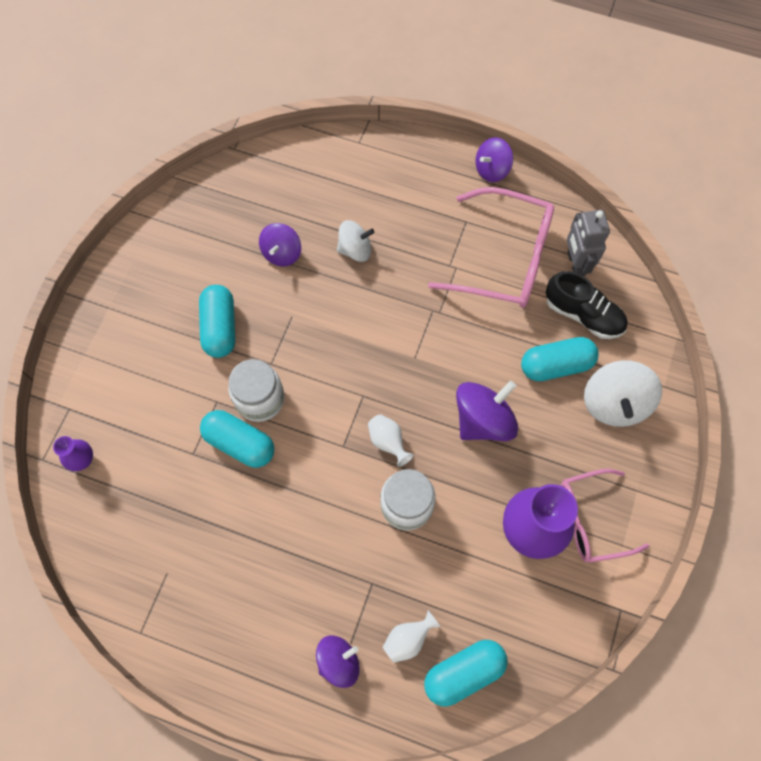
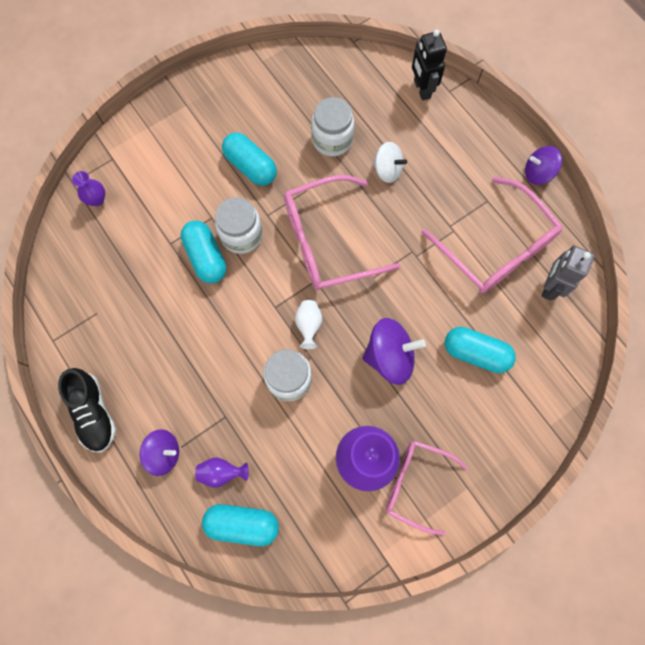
camera: 35 degrees right, 5 degrees up
turquoise capsule [199,285,235,358] -> turquoise capsule turned 75 degrees counterclockwise [222,133,277,186]
purple spinning top [259,223,301,266] -> white jar [311,97,354,156]
white vase [383,610,441,663] -> purple vase [195,457,249,488]
black shoe [546,271,628,339] -> black shoe moved to [58,368,116,452]
white spinning top [584,360,662,427] -> none
none -> pink glasses [284,175,400,290]
none -> black robot [412,29,447,101]

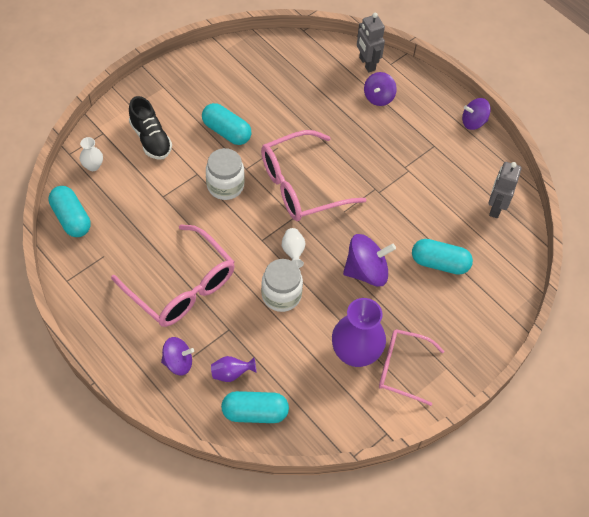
camera: 10 degrees left, 15 degrees down
black shoe [58,368,116,452] -> black shoe moved to [129,96,172,160]
purple vase [72,171,105,206] -> white vase [80,137,103,171]
turquoise capsule [181,220,226,283] -> turquoise capsule moved to [49,186,91,237]
white jar [311,97,354,156] -> none
white spinning top [373,142,407,183] -> none
black robot [412,29,447,101] -> grey robot [357,13,385,72]
pink glasses [421,177,563,293] -> pink glasses moved to [111,224,235,327]
none -> purple spinning top [364,72,397,106]

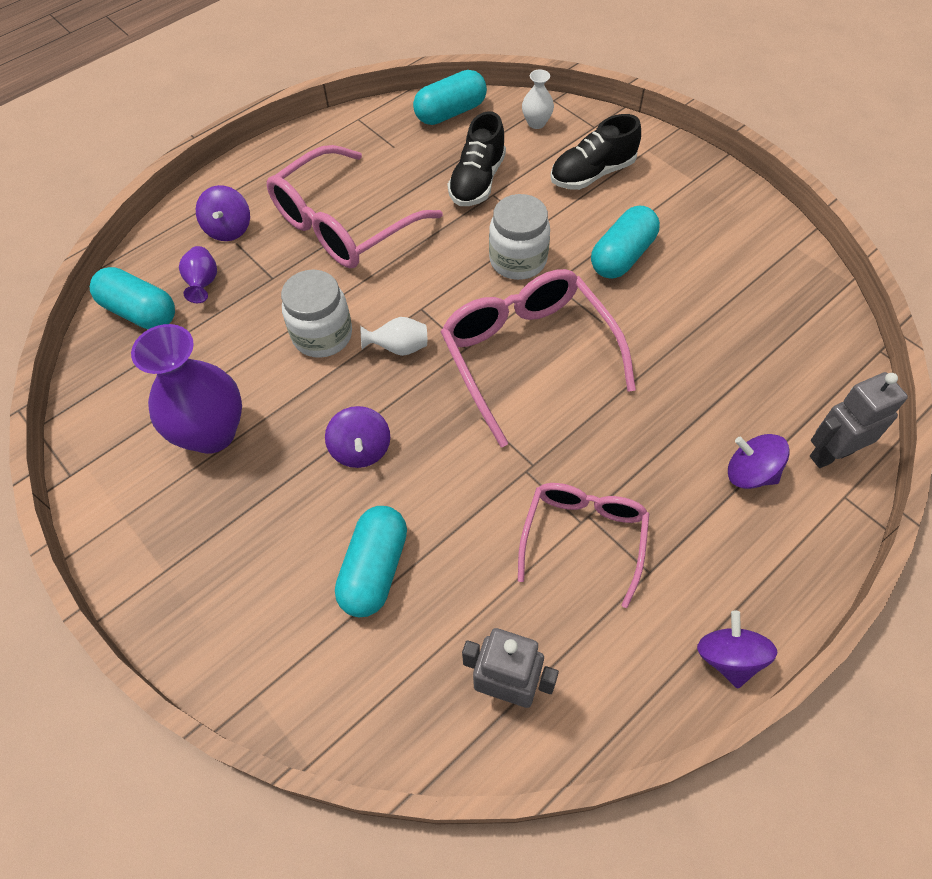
camera: 95 degrees right, 0 degrees up
turquoise capsule [221,391,289,423] -> turquoise capsule turned 60 degrees counterclockwise [90,267,175,329]
purple spinning top [343,234,396,287] -> purple spinning top [325,406,390,468], size x0.65
pink glasses [379,329,444,406] -> pink glasses moved to [518,483,649,608]
none -> black shoe [448,111,506,206]

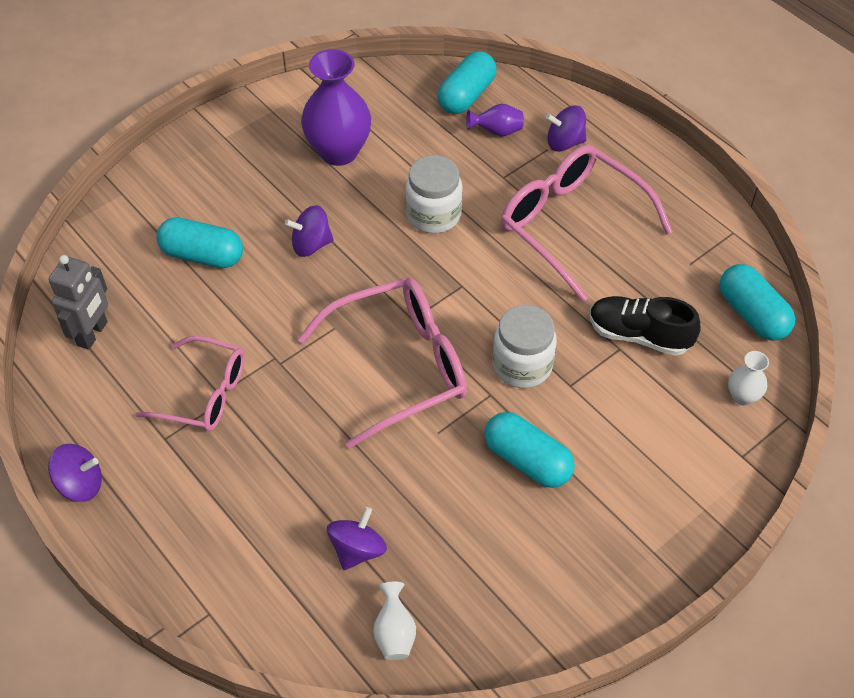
camera: 90 degrees right, 5 degrees down
white vase [360,317,427,356] -> white vase moved to [373,582,416,660]
black shoe [550,114,641,190] -> none
purple spinning top [728,434,790,489] -> purple spinning top moved to [327,507,387,570]
grey robot [810,372,908,468] -> none

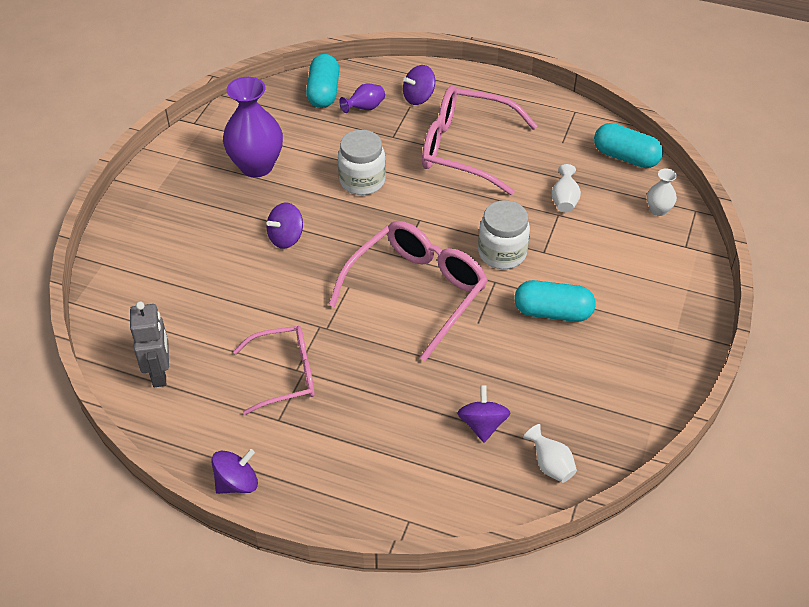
camera: 30 degrees left, 5 degrees down
turquoise capsule [157,217,243,268] -> none
black shoe [590,296,700,356] -> white vase [552,164,581,213]

